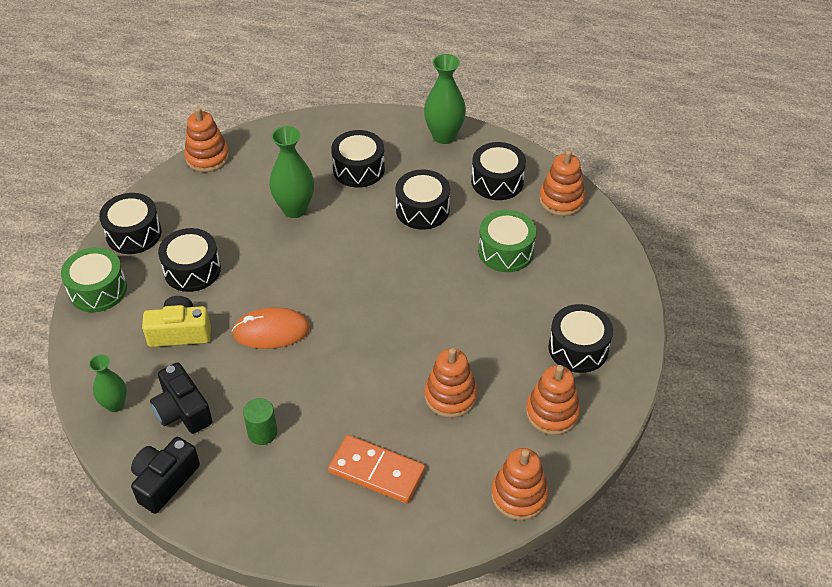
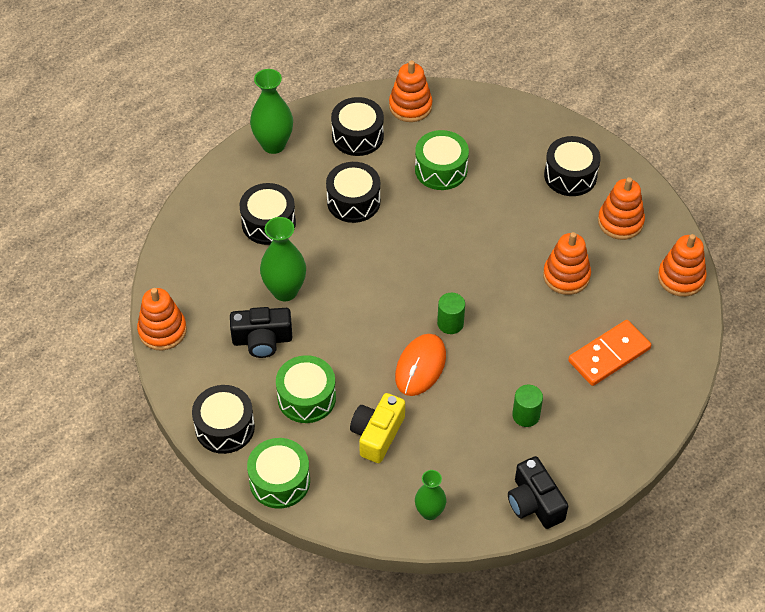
camera: 60 degrees left, 5 degrees up
black camera [150,362,212,434] -> black camera moved to [230,307,292,358]
black drum [158,228,221,292] -> green drum [276,355,336,423]
none -> green cylinder [437,293,465,334]

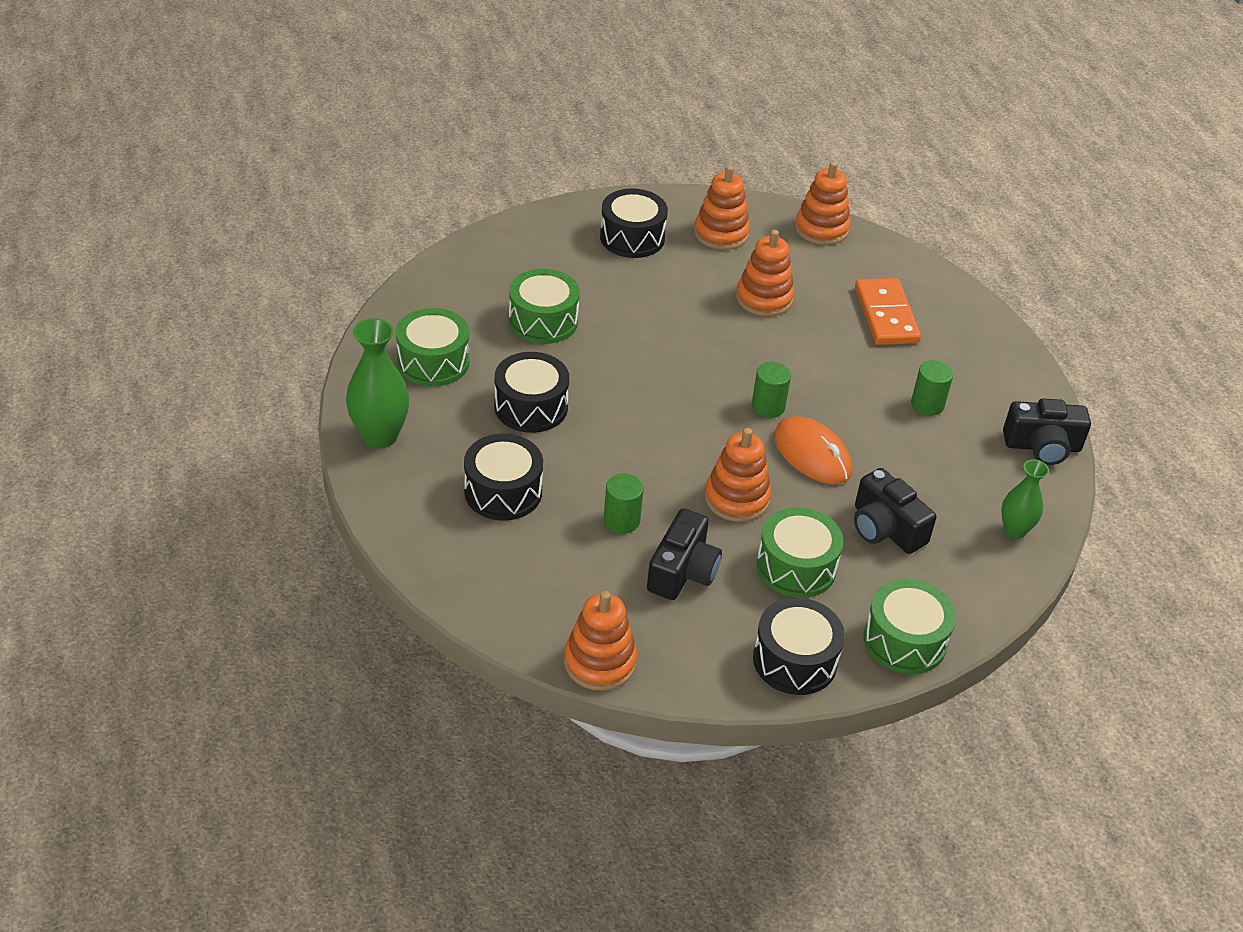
camera: 65 degrees left, 10 degrees down
green vase [260,217,306,301] -> green cylinder [604,473,643,534]
black drum [331,97,384,156] -> green drum [396,308,469,387]
yellow camera [350,393,405,463] -> black camera [854,468,936,554]
orange stacking toy [389,60,433,122] -> orange stacking toy moved to [705,428,771,522]

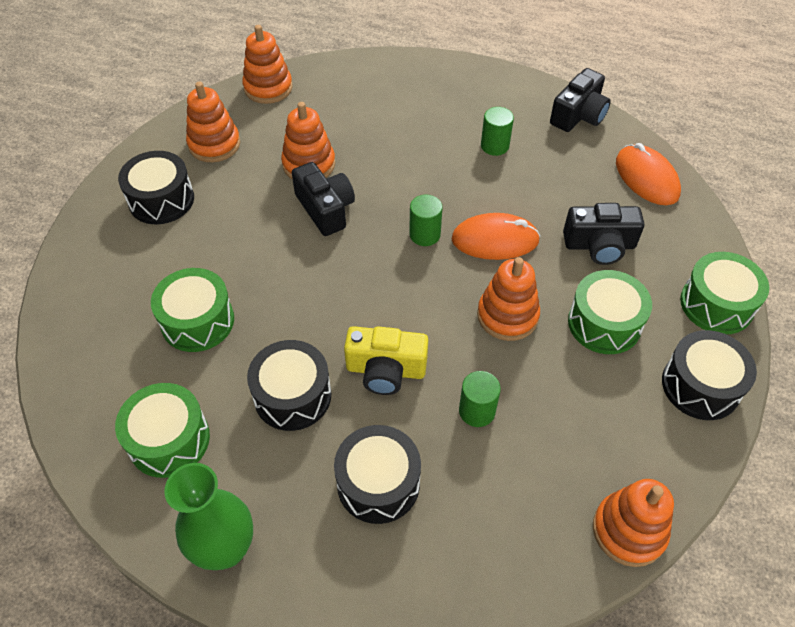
camera: 50 degrees left, 10 degrees up
black camera [647,508,722,600] -> black camera moved to [292,162,355,236]
orange domino [855,278,921,345] -> none
green vase [1001,459,1049,539] -> orange mouse [616,143,681,205]
none -> yellow camera [344,326,428,395]

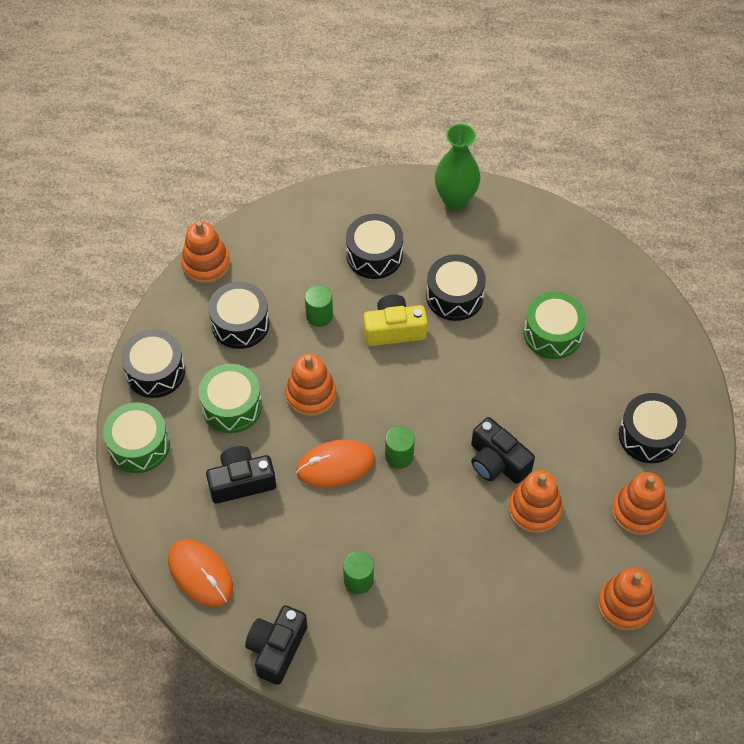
camera: 165 degrees right, 5 degrees up
green drum [115,383,210,478] -> none
none -> black drum [208,282,270,349]

